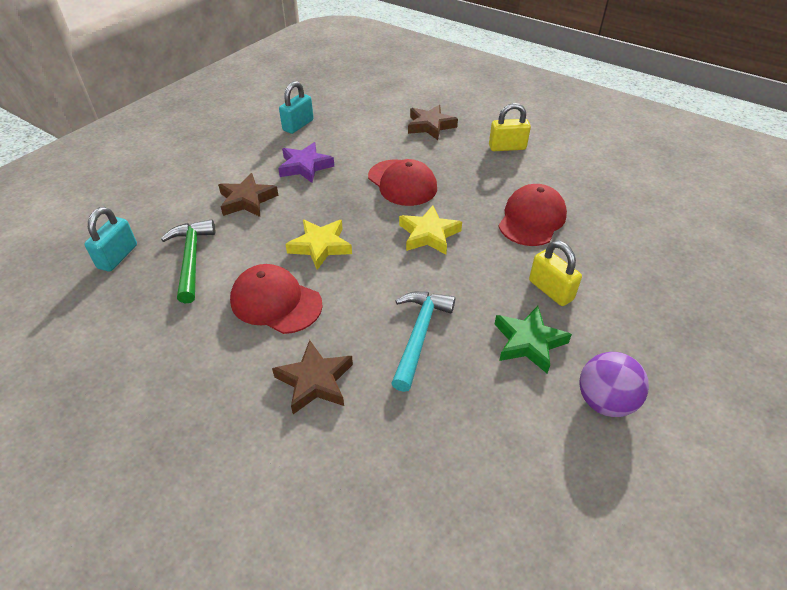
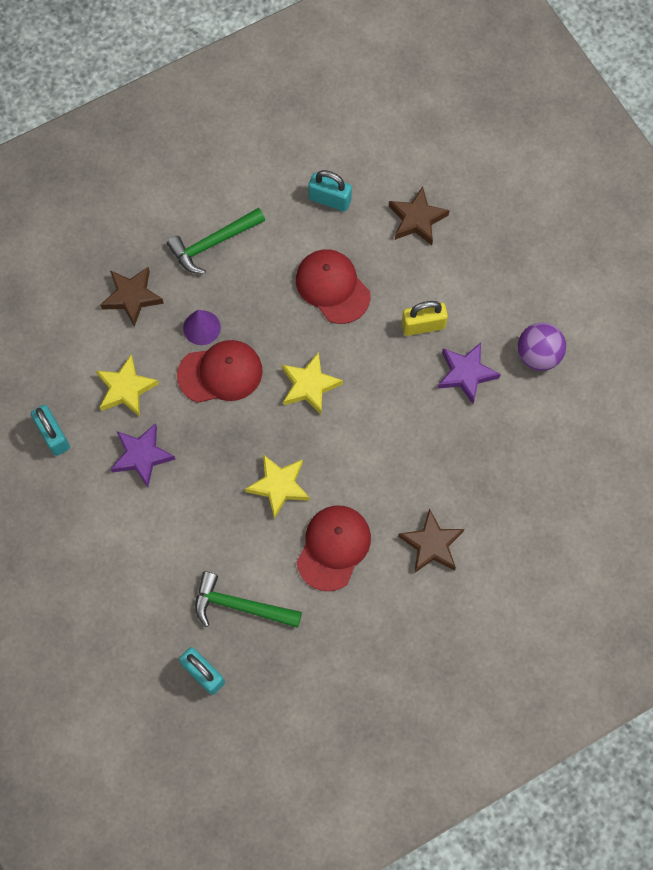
camera: 65 degrees left, 25 degrees up
brown star [218,173,279,217] -> brown star moved to [389,186,450,245]
red cap [230,264,323,334] -> red cap turned 150 degrees clockwise [296,506,371,591]
turquoise hammer [391,291,455,392] -> none
yellow padlock [489,103,531,151] -> green hammer [167,208,265,274]
green star [495,306,572,373] -> purple star [437,342,501,404]
none -> yellow star [96,355,159,417]
none -> purple cone [183,310,221,345]
none -> turquoise padlock [308,170,352,212]

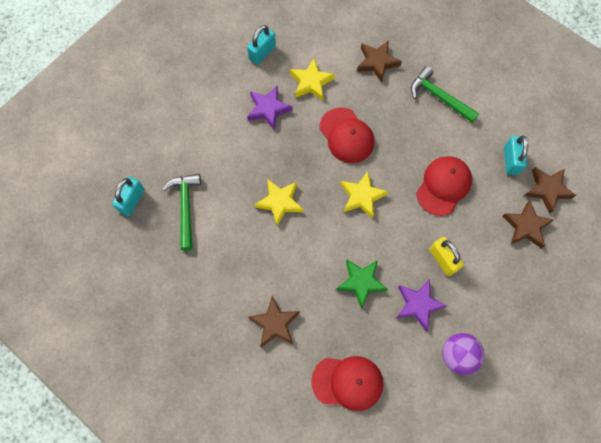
camera: 70 degrees right, 0 degrees up
purple cone [183,310,221,345] -> none
red cap [296,506,371,591] -> red cap moved to [311,356,383,411]
none -> green star [336,259,388,309]
none -> brown star [525,167,576,214]

